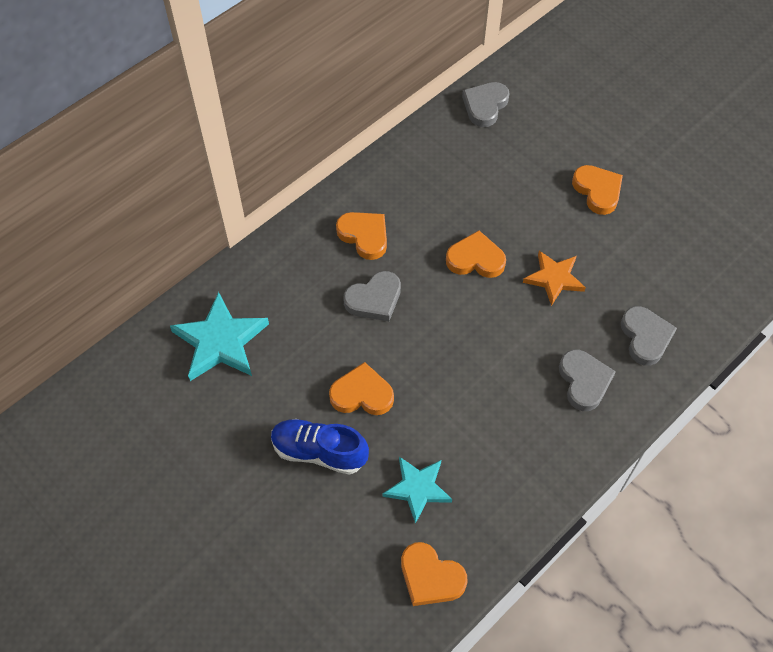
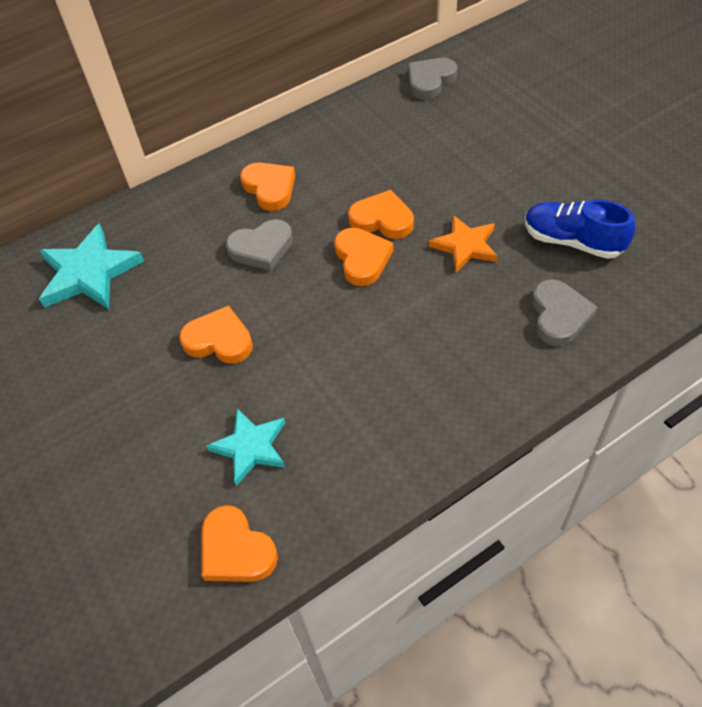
camera: 15 degrees right, 5 degrees down
blue shoe [271,419,369,475] -> blue shoe moved to [525,199,635,259]
grey heart [559,350,616,411] -> none
orange heart [572,165,623,215] -> orange heart moved to [334,228,393,286]

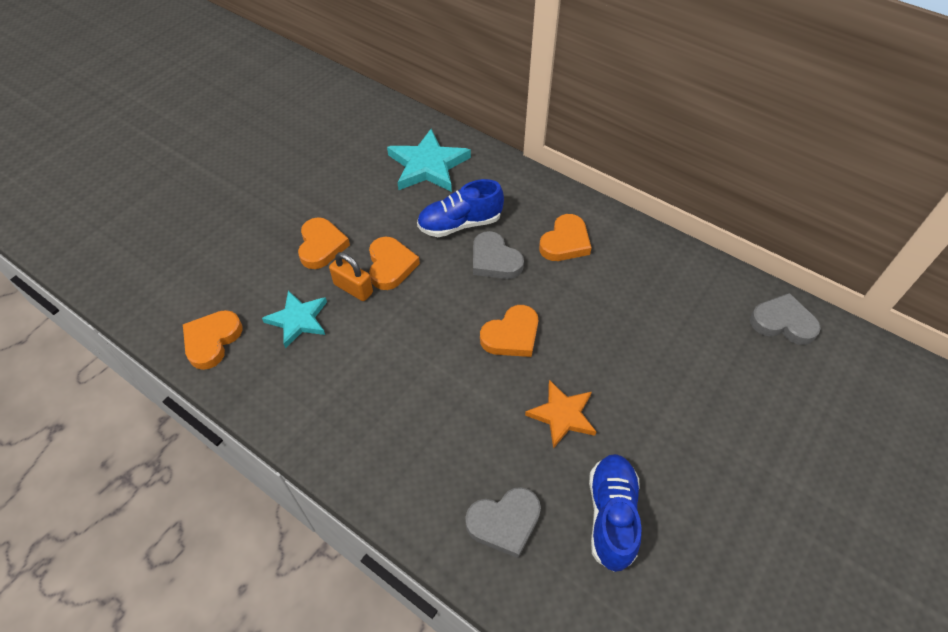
camera: 65 degrees right, 0 degrees up
orange heart [348,190,414,239] -> orange heart moved to [298,217,350,269]
none -> orange padlock [329,252,373,301]
none -> blue shoe [417,179,504,237]

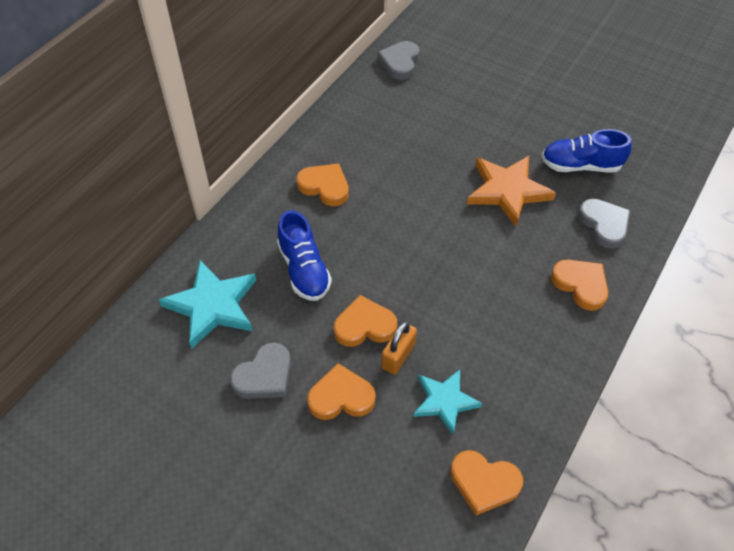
camera: 95 degrees left, 0 degrees up
grey heart [473,231,524,279] -> grey heart moved to [230,343,291,399]
orange heart [480,305,538,357] -> orange heart moved to [551,260,608,311]
orange star [525,380,596,449] -> orange star [467,156,556,227], size x1.53

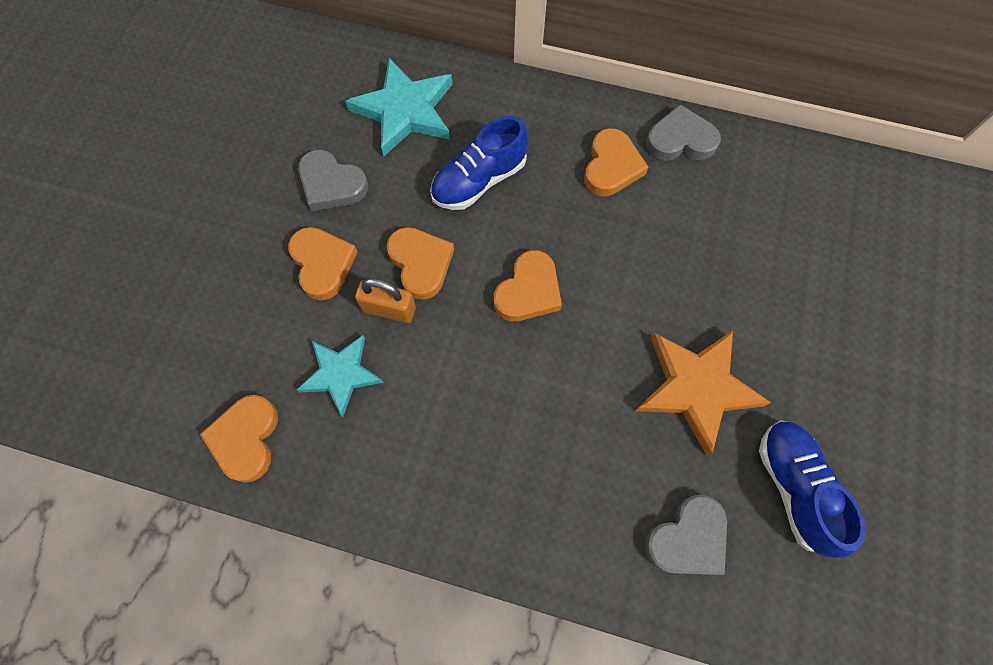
camera: 75 degrees right, 15 degrees up
grey heart [377,41,419,80] -> grey heart moved to [646,104,721,161]
orange heart [551,260,608,311] -> orange heart moved to [494,250,562,321]

